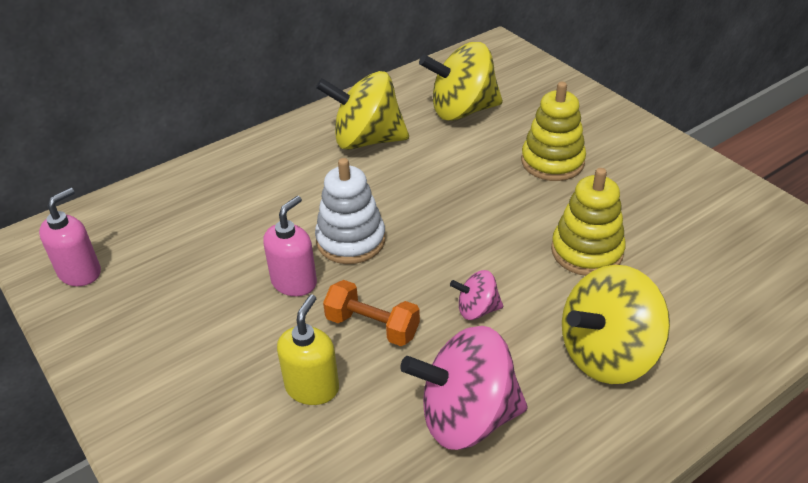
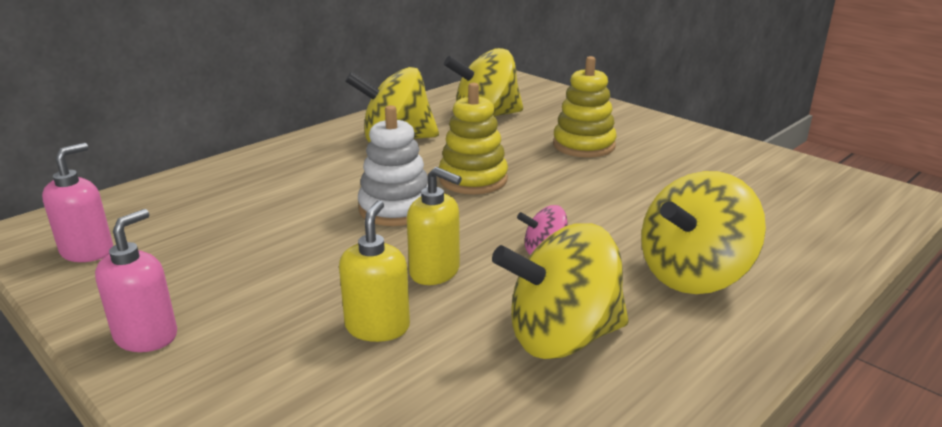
camera: 10 degrees left, 15 degrees down
pink soap dispenser [263,196,317,296] -> pink soap dispenser moved to [95,209,177,352]
orange dumbbell [323,280,420,346] -> yellow soap dispenser [407,167,462,285]
pink spinning top [400,326,528,450] -> yellow spinning top [492,223,629,359]
yellow stacking toy [551,168,626,276] -> yellow stacking toy moved to [439,83,508,194]

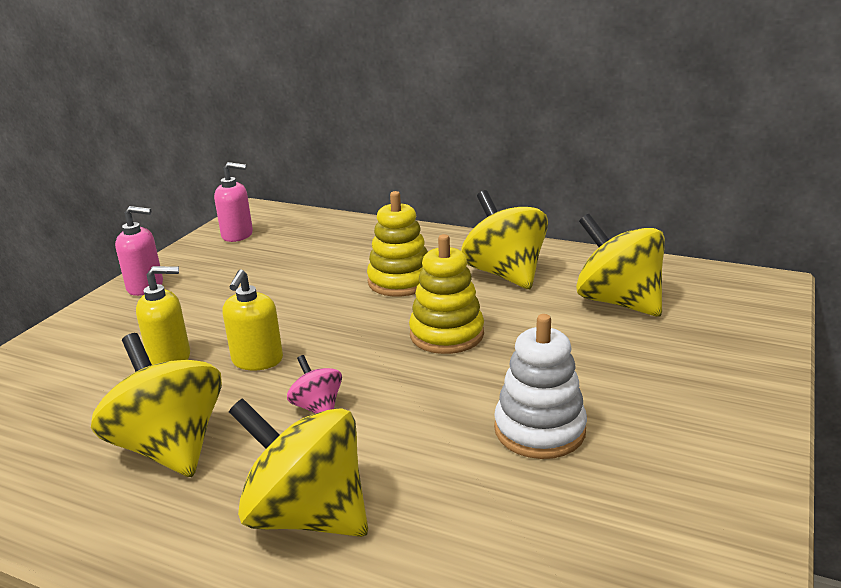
camera: 70 degrees right, 0 degrees up
white stacking toy [358,105,428,226] -> white stacking toy moved to [494,314,587,459]
yellow stacking toy [553,56,617,158] -> yellow stacking toy moved to [367,191,428,296]

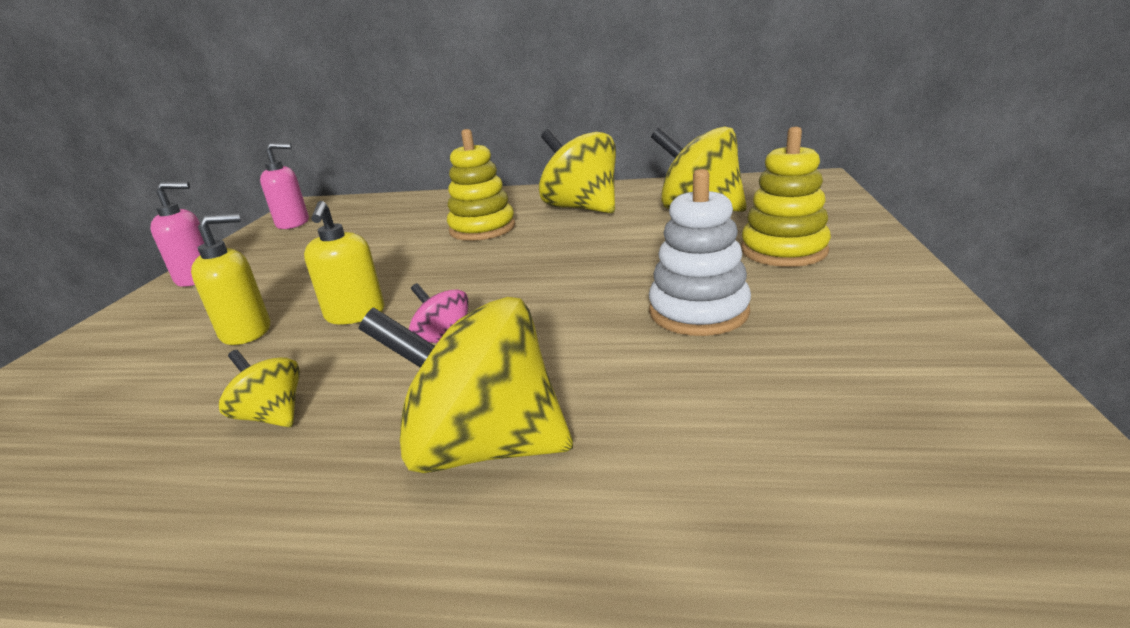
camera: 15 degrees left, 0 degrees up
yellow spinning top [91,333,222,477] -> yellow spinning top [219,350,300,427], size x0.49
yellow stacking toy [409,234,484,354] -> yellow stacking toy moved to [741,127,831,267]

